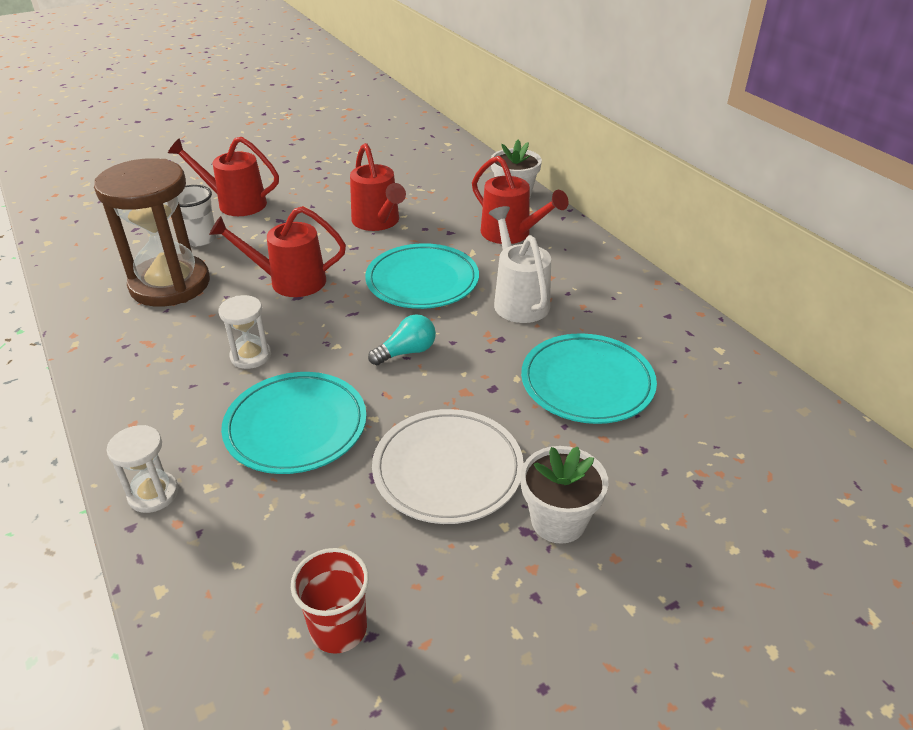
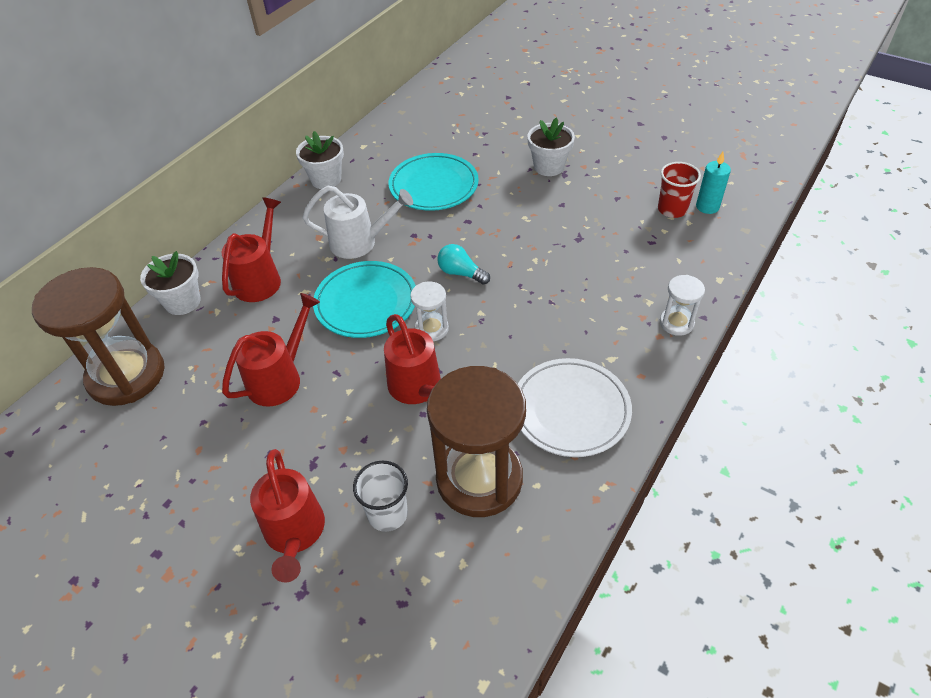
camera: 115 degrees left, 10 degrees up
white hourglass [219,295,271,369] -> white hourglass moved to [410,282,449,341]
turquoise plate [221,372,367,474] -> none
white plate [372,409,524,524] -> white plate moved to [518,358,632,457]
white watering can [489,206,551,323] -> white watering can turned 135 degrees counterclockwise [302,186,413,259]
none -> brown hourglass [32,267,164,406]
none -> white flower pot [296,131,344,189]
none -> turquoise candle [696,152,731,214]

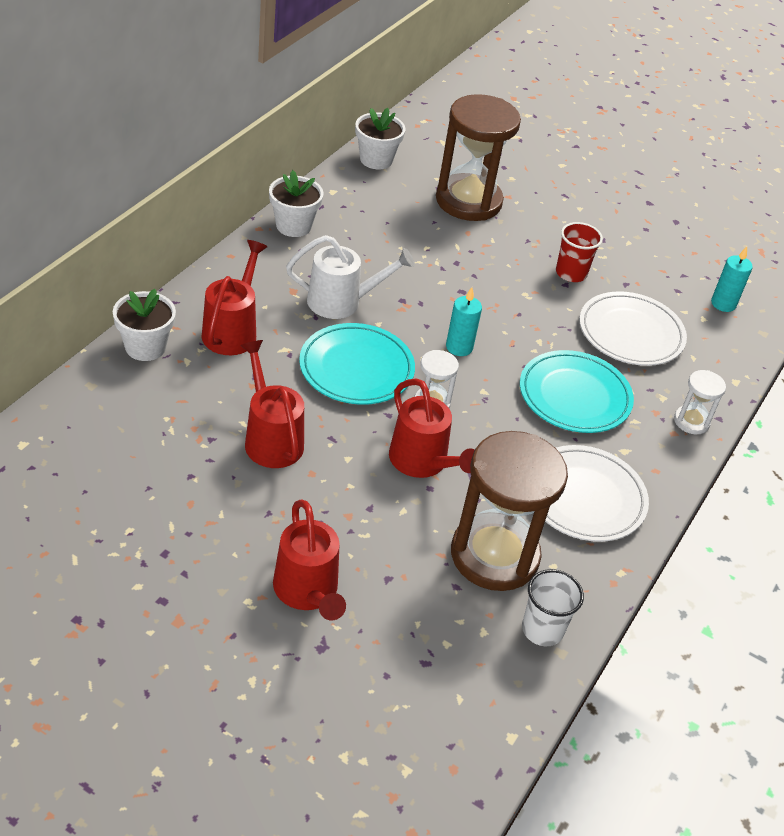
camera: 10 degrees left, 5 degrees down
brown hourglass [32,267,164,406] -> brown hourglass moved to [436,94,521,221]
red watering can [222,293,320,407] -> red watering can turned 60 degrees counterclockwise [240,340,304,468]
white cup [353,461,408,532] -> white cup moved to [522,569,584,646]
turquoise plate [389,153,479,211] -> turquoise plate moved to [520,350,634,433]
turquoise light bulb [437,244,490,285] -> turquoise candle [446,287,482,356]
white flower pot [527,117,575,176] -> white flower pot moved to [355,108,406,169]
red cup [658,162,701,218] -> red cup moved to [556,222,603,282]
none -> white plate [579,291,687,366]

